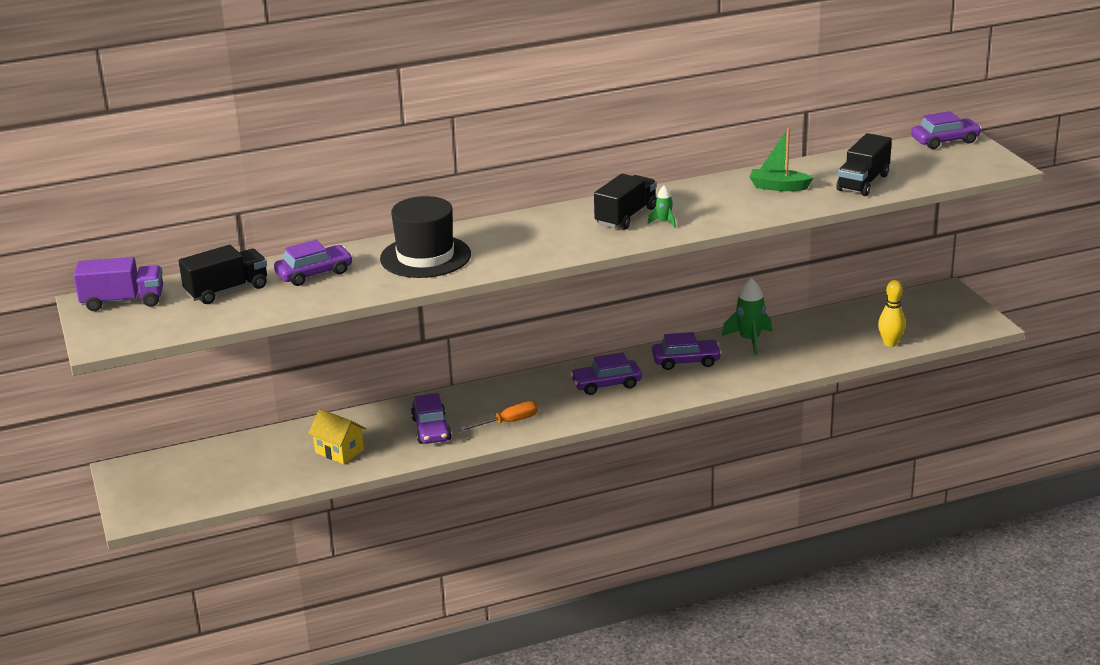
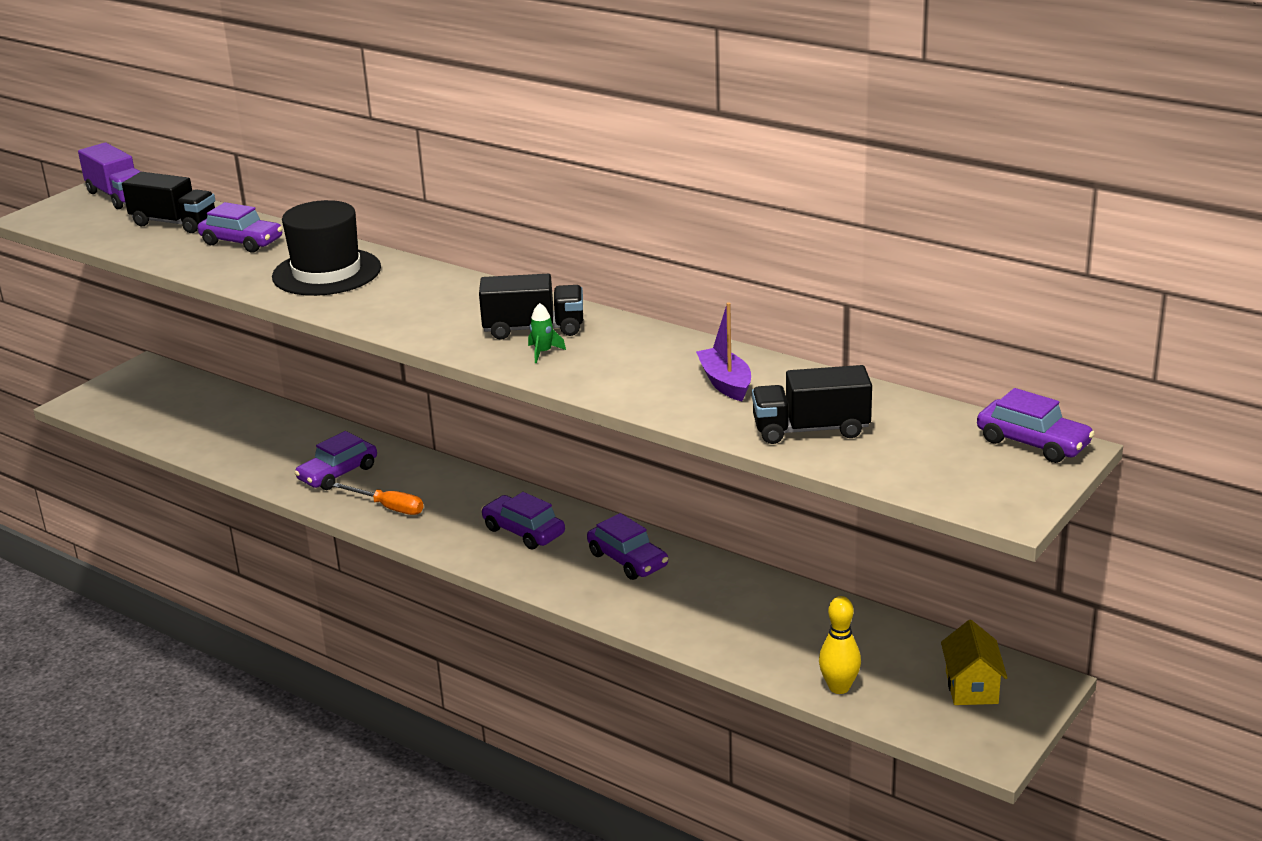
camera: 55 degrees right, 0 degrees up
yellow house [308,409,366,464] -> yellow house moved to [941,620,1007,705]
green rocket [722,278,772,355] -> none
green boat [750,128,813,191] -> purple boat [696,302,751,401]

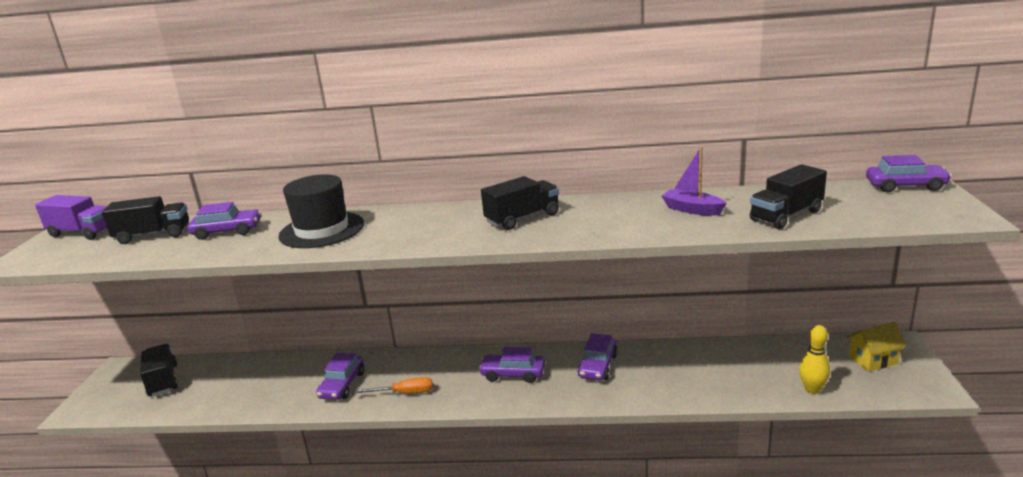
camera: 30 degrees left, 5 degrees down
green rocket [528,303,566,363] -> none
purple car [587,513,668,580] -> purple car turned 90 degrees clockwise [578,333,618,380]
yellow house [941,620,1007,705] -> yellow house turned 75 degrees counterclockwise [847,322,906,372]
none -> black truck [140,344,178,396]

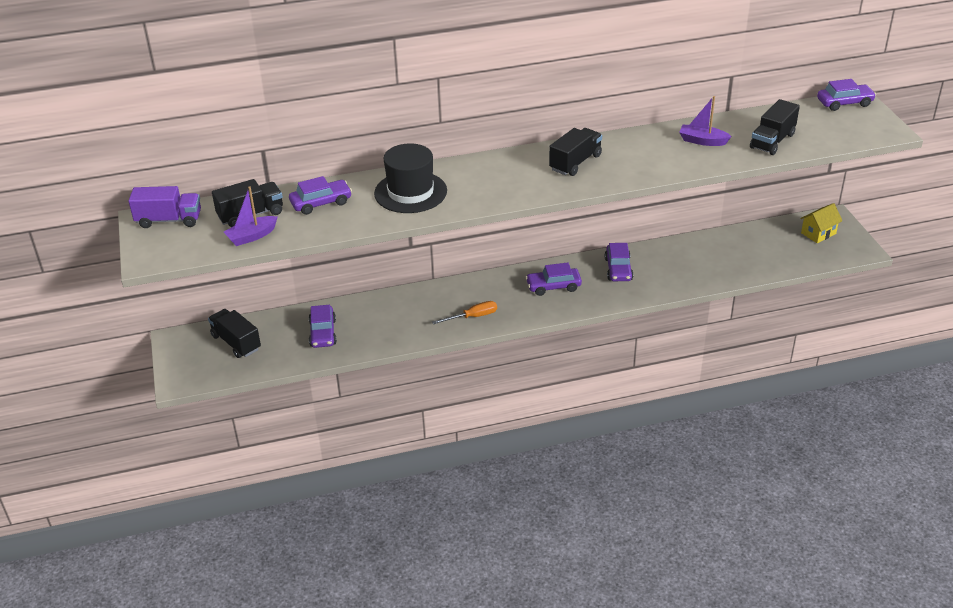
camera: 20 degrees left, 15 degrees up
purple car [316,353,365,400] -> purple car moved to [309,305,337,348]
yellow bowling pin [799,325,830,394] -> none
none -> purple boat [224,186,278,246]

